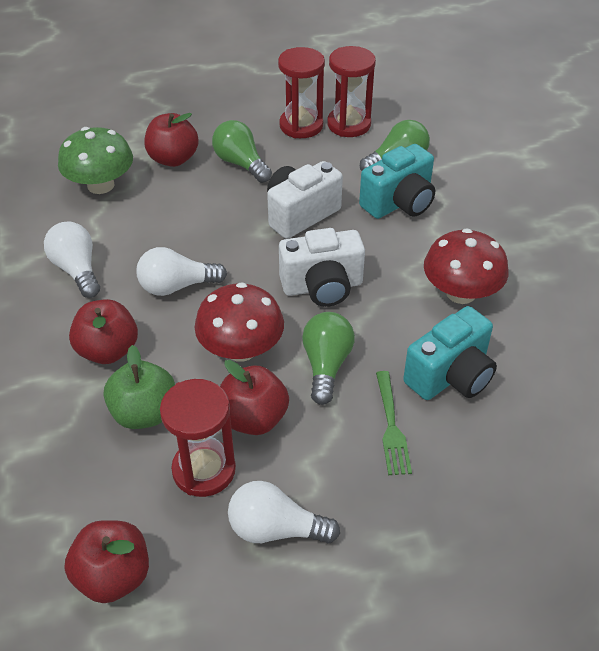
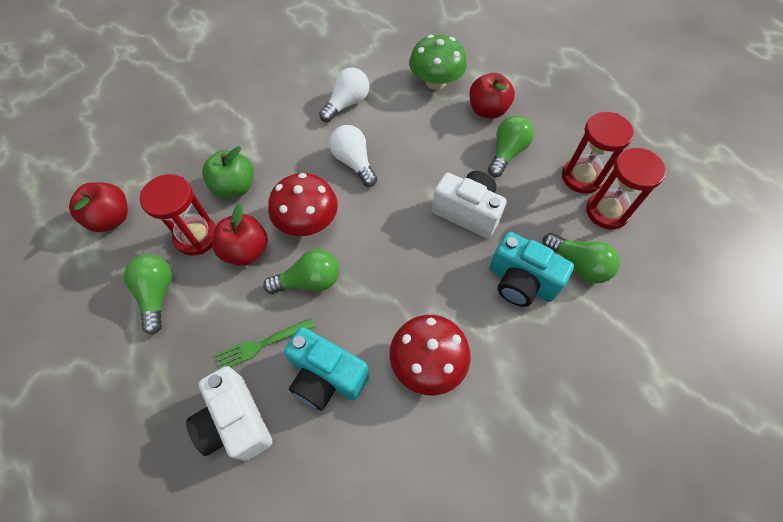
camera: 70 degrees right, 15 degrees up
red apple [69,299,138,364] -> none
white light bulb [228,481,340,544] -> green light bulb [124,254,172,335]
white camera [279,228,365,307] -> white camera moved to [186,366,272,461]

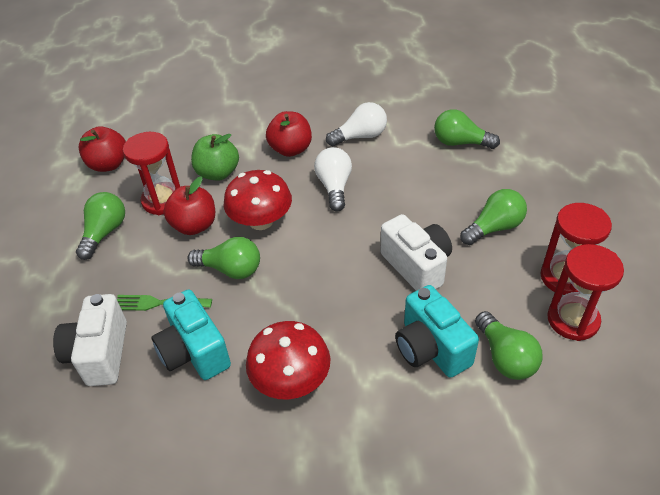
camera: 30 degrees right, 15 degrees down
green mushroom [409,35,467,90] -> green light bulb [434,109,500,149]
red apple [470,73,515,119] -> red apple moved to [266,111,312,157]

